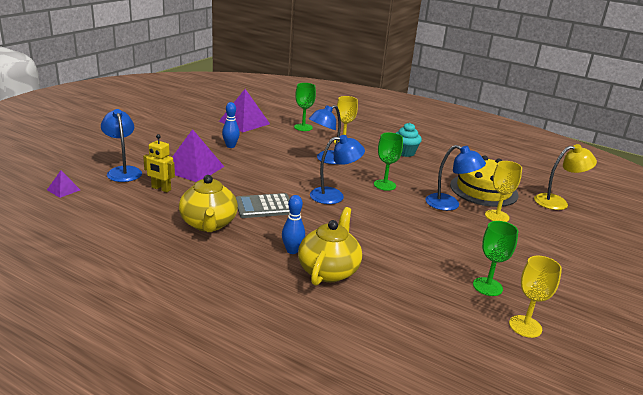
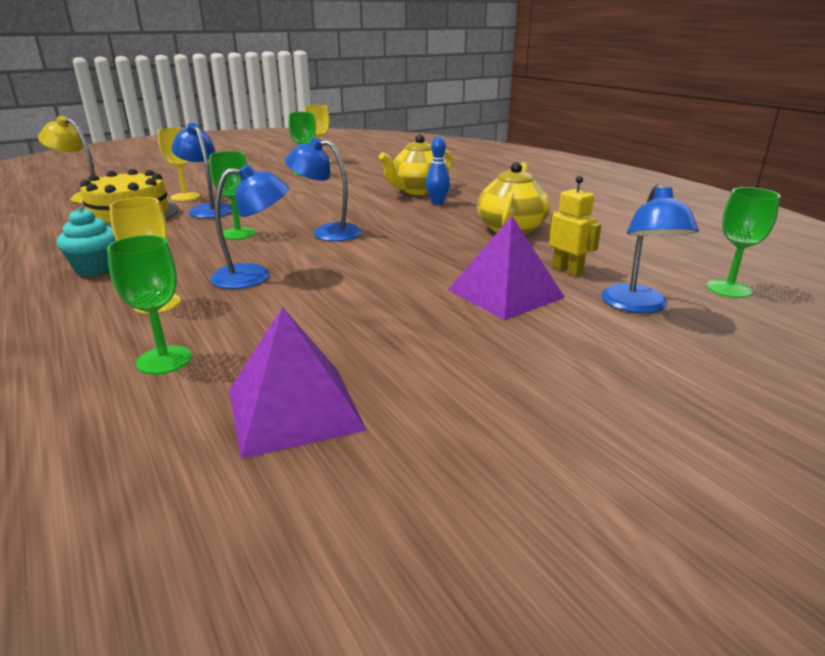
camera: 150 degrees left, 0 degrees up
purple pyramid [47,170,80,198] -> green goblet [706,187,781,298]
blue bowling pin [222,102,240,148] -> none
grey calculator [236,193,290,218] -> none

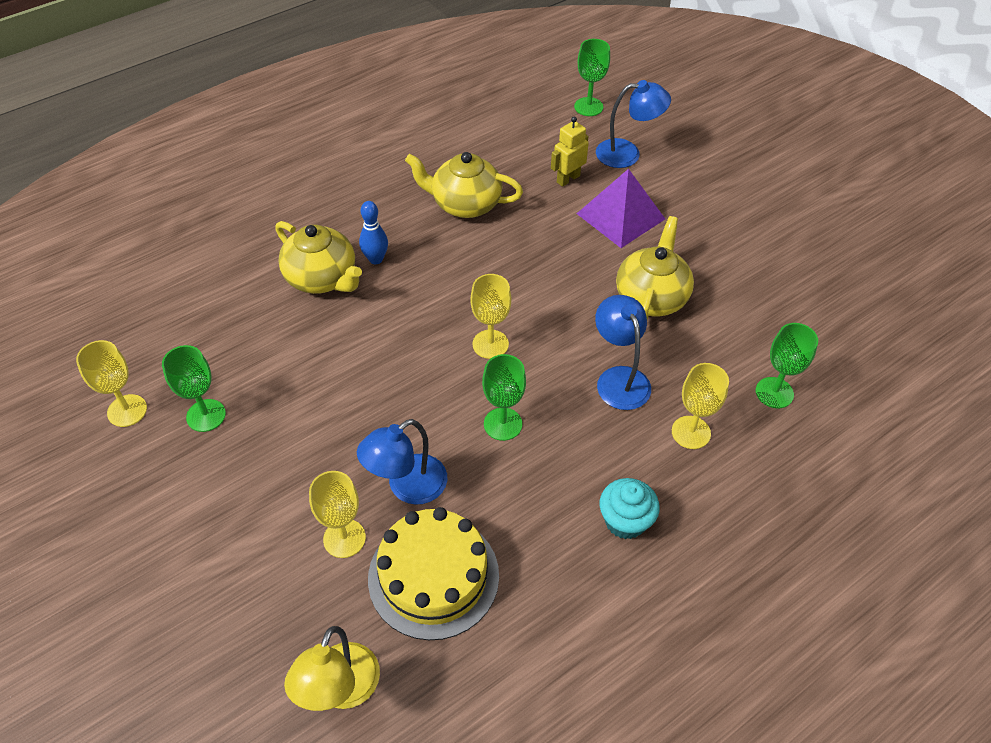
camera: 95 degrees left, 25 degrees up
purple pyramid [229,307,367,459] -> none
blue lamp [285,137,362,241] -> yellow goblet [470,274,511,359]
none -> yellow teapot [616,216,694,320]

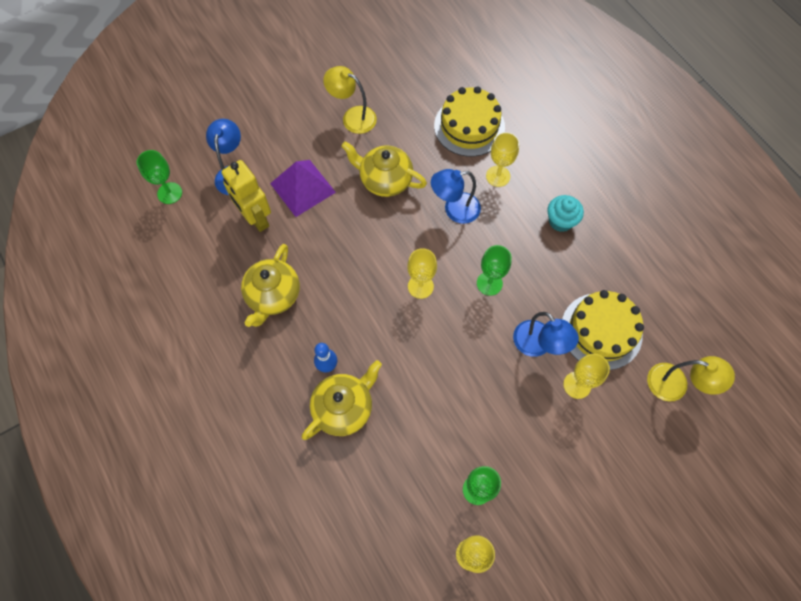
camera: 85 degrees left, 15 degrees up
yellow robot [551,116,589,187] -> yellow robot [222,160,271,232], size x1.59
green goblet [756,323,818,408] -> yellow cake [434,86,505,157]
none -> yellow lamp [323,66,377,134]

